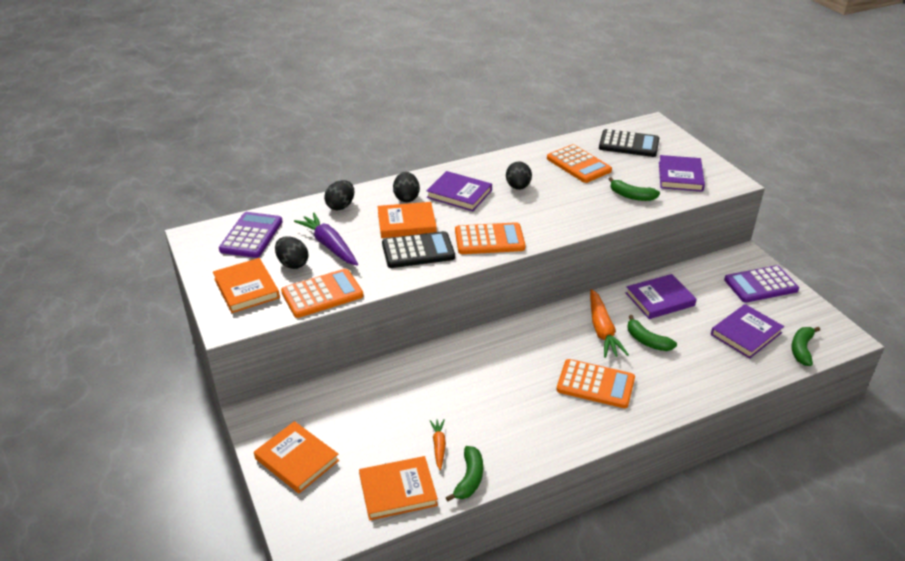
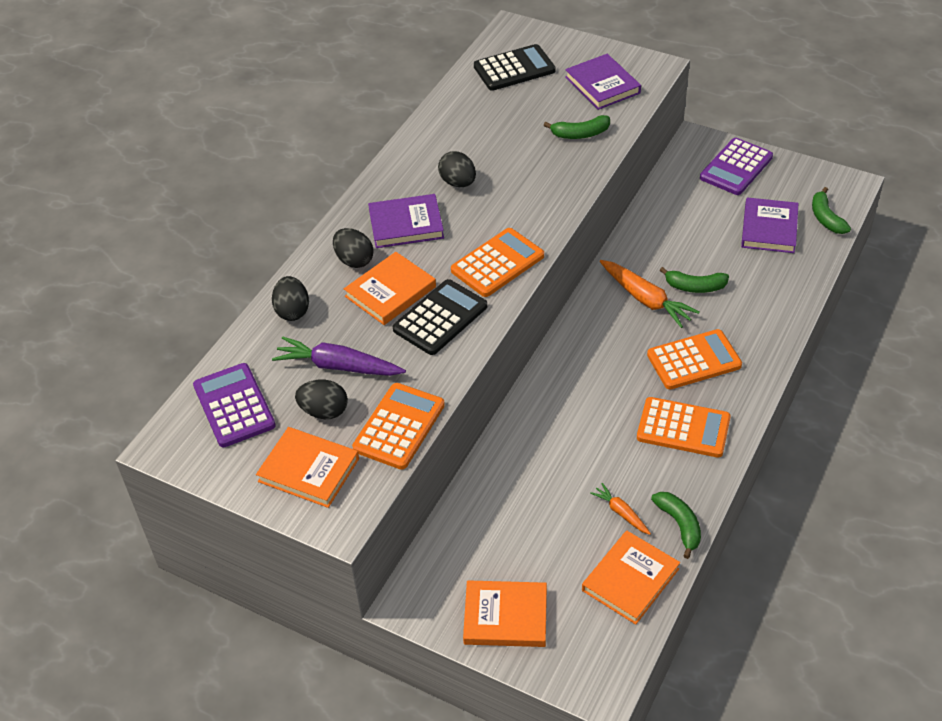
camera: 35 degrees left, 10 degrees up
orange calculator [547,144,612,183] -> orange calculator moved to [637,397,731,458]
purple book [626,274,697,319] -> none

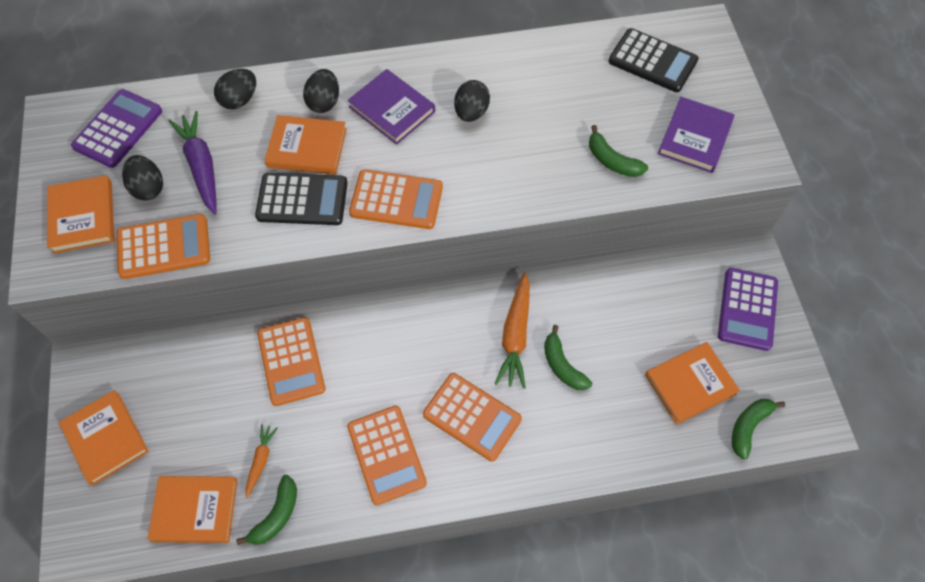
camera: 50 degrees right, 15 degrees up
purple calculator [700,138,773,195] -> purple calculator turned 75 degrees counterclockwise [718,268,778,351]
purple book [741,197,799,253] -> orange book [645,342,740,425]
none -> orange calculator [257,317,325,406]

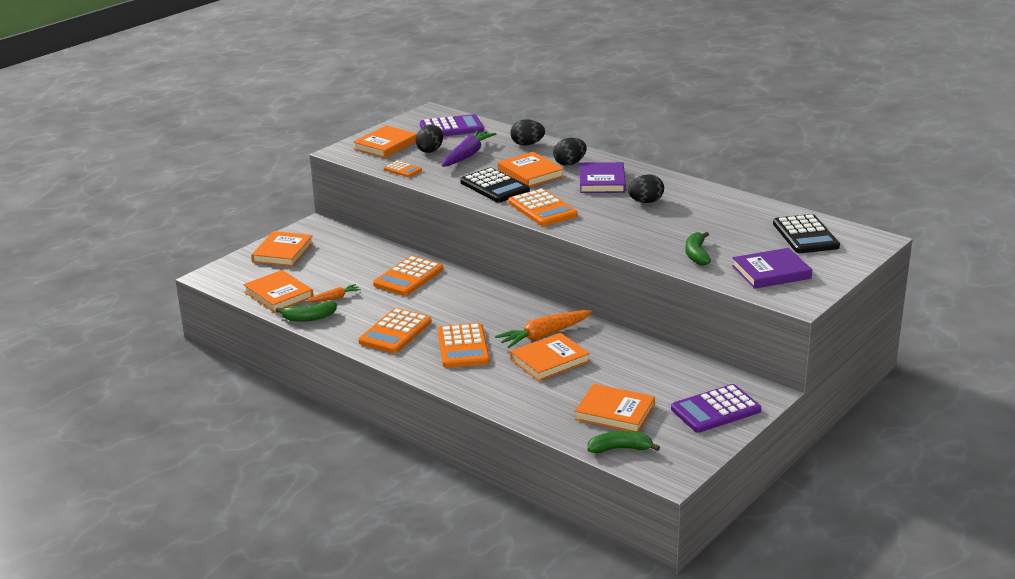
camera: 50 degrees right, 35 degrees down
orange calculator [117,214,210,279] -> orange calculator [384,160,422,177], size x0.54
green banana [544,325,592,390] -> orange book [510,333,590,381]

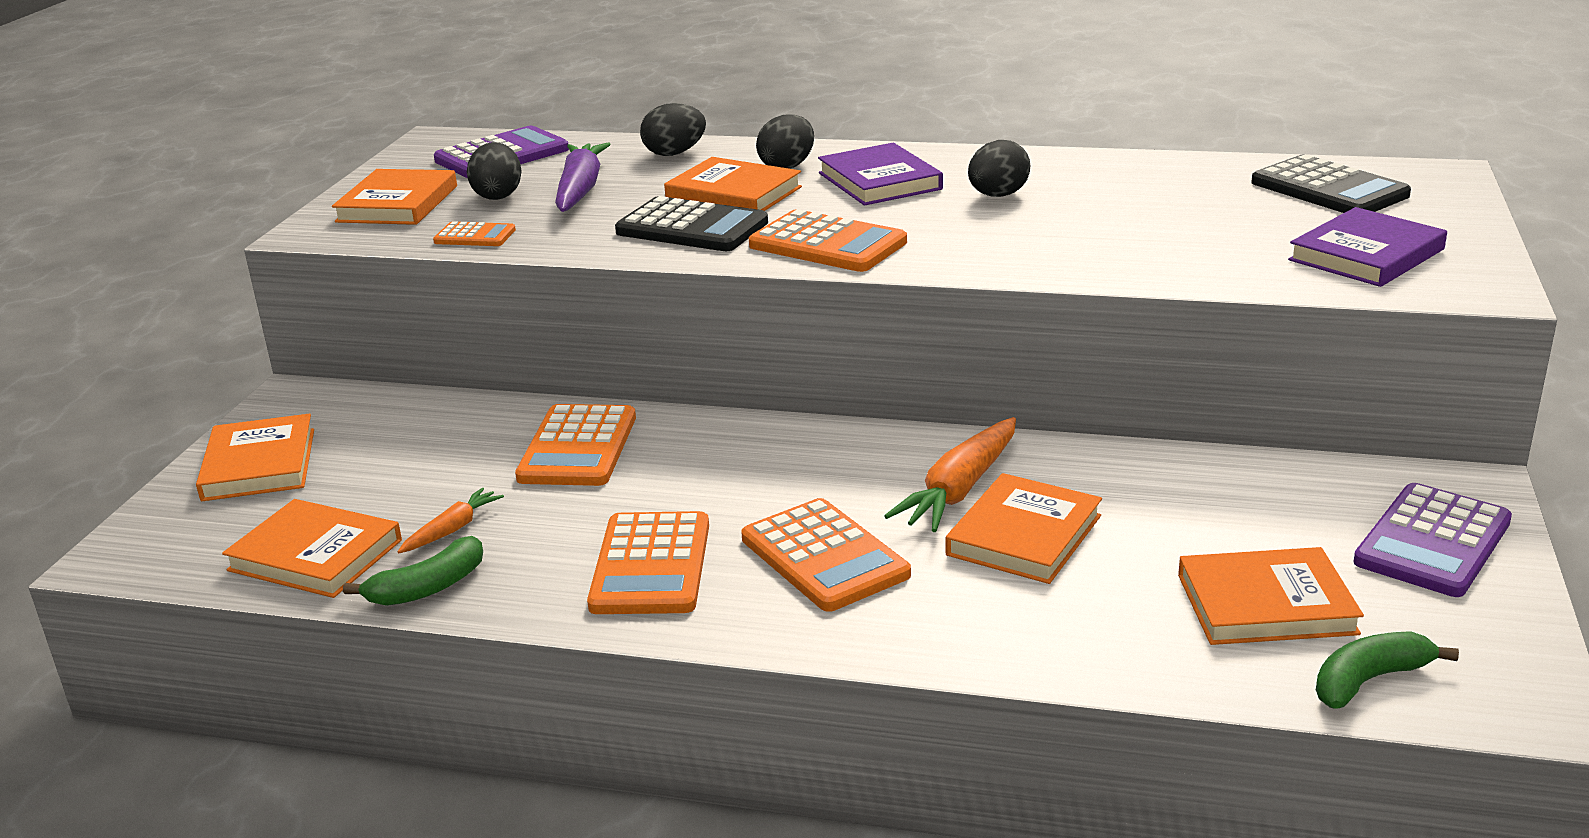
camera: 25 degrees left, 0 degrees up
green banana [686,232,711,266] -> none

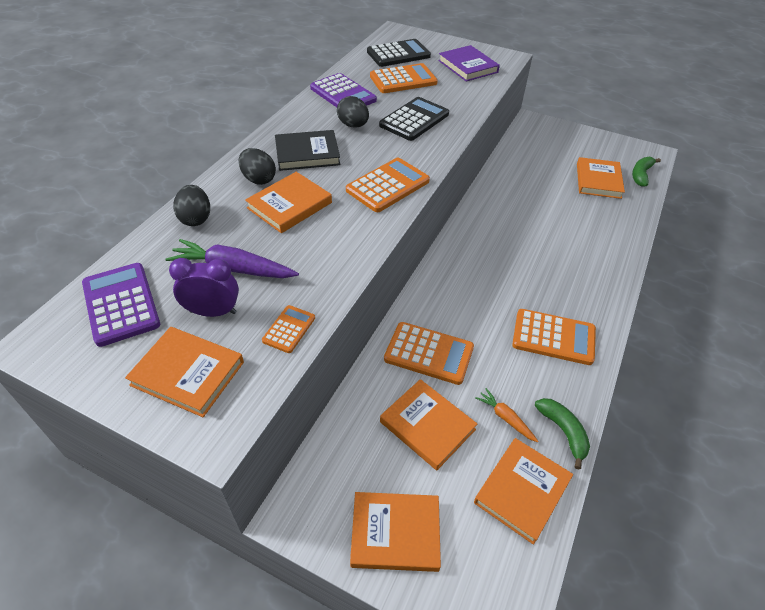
camera: 80 degrees left, 20 degrees up
black egg [467,142,522,200] -> purple clock [169,258,239,317]
black calculator [615,196,768,251] -> black calculator moved to [379,97,449,141]
orange calculator [741,498,911,612] -> orange calculator moved to [370,63,438,93]
purple book [818,143,943,206] -> black book [275,130,340,171]
orange carrot [884,417,1016,532] -> none
orange book [945,473,1102,584] -> orange book moved to [380,379,477,470]
green banana [1316,631,1459,709] -> green banana turned 45 degrees clockwise [632,157,661,187]
purple calculator [1353,483,1512,597] -> purple calculator moved to [310,73,377,107]

